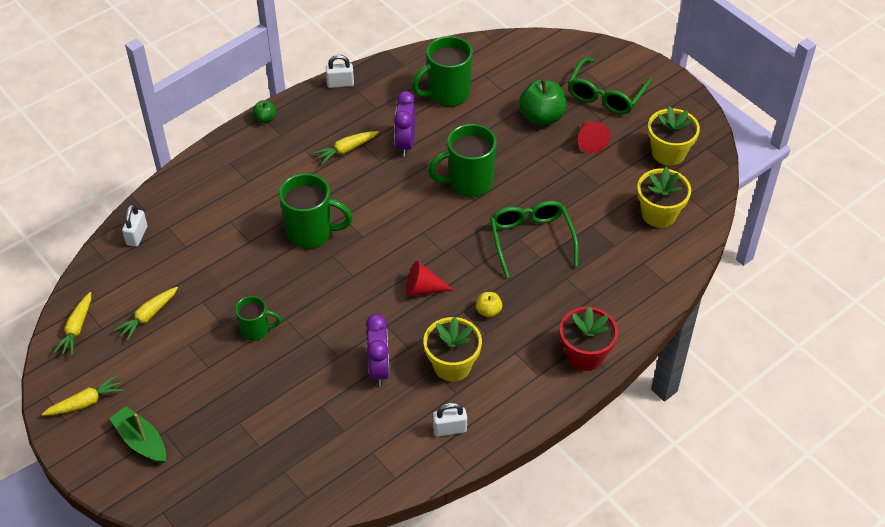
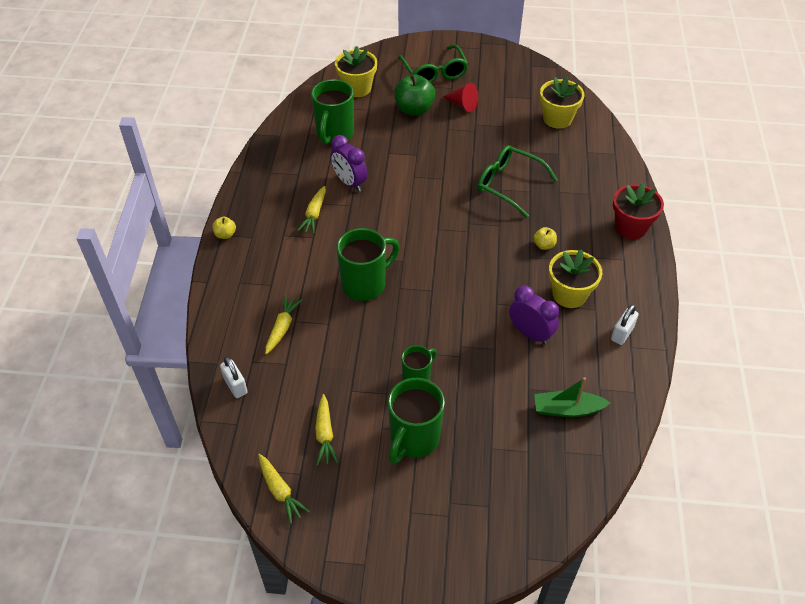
camera: 45 degrees left, 0 degrees up
yellow carrot [42,375,124,416] -> yellow carrot moved to [265,295,302,354]
green boat [109,406,166,463] -> green boat moved to [534,377,610,417]
green apple [252,100,276,123] -> yellow apple [213,217,236,239]
white padlock [326,55,354,88] -> none
red cone [406,261,454,296] -> none
green mug [428,124,497,197] -> green mug moved to [388,378,445,464]
yellow flower pot [648,106,700,166] -> yellow flower pot moved to [335,46,377,97]

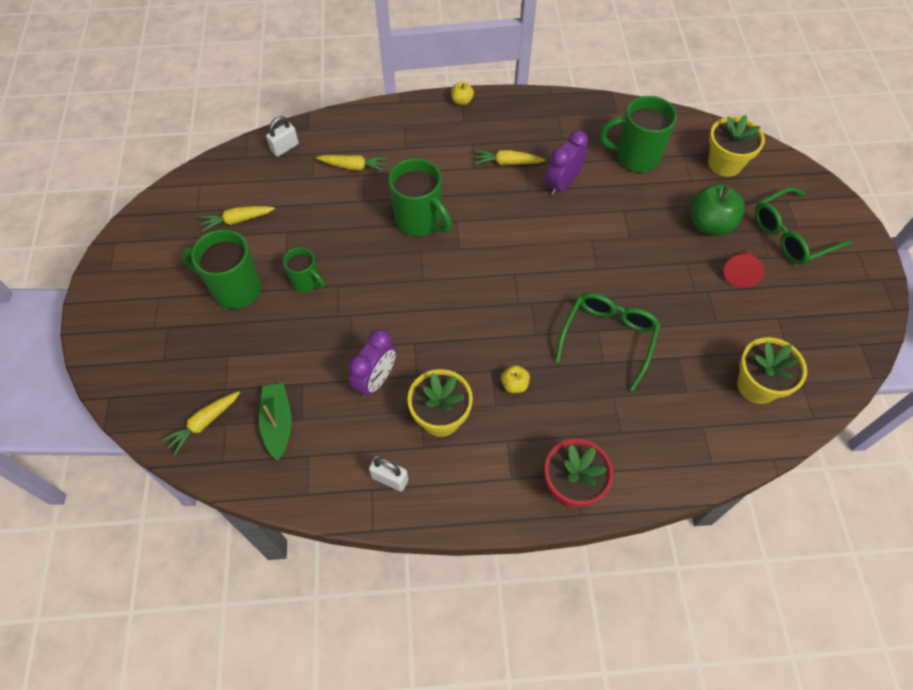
camera: 80 degrees right, 10 degrees up
yellow carrot [258,454,310,524] -> yellow carrot moved to [161,391,240,455]

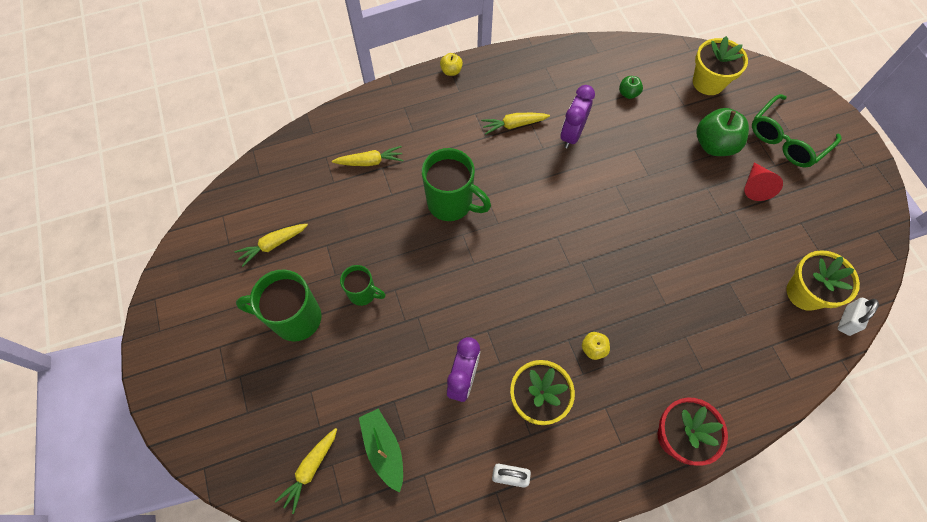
camera: 15 degrees left, 5 degrees up
white padlock [266,116,299,157] -> white padlock moved to [838,297,879,336]
green glasses [555,293,660,391] -> none
green mug [600,96,677,172] -> green apple [619,76,643,99]

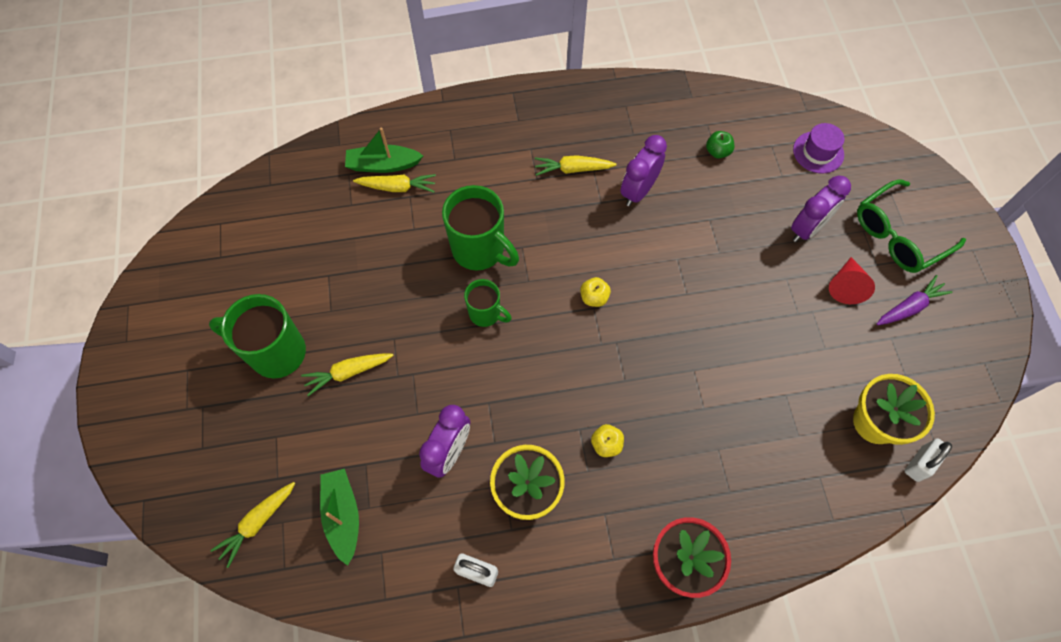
camera: 10 degrees right, 0 degrees up
yellow carrot [234,224,308,267] -> yellow carrot moved to [301,354,394,396]
green mug [340,265,386,306] -> green mug moved to [464,279,512,327]
yellow apple [440,53,463,76] -> yellow apple moved to [580,277,611,307]
yellow flower pot [693,36,748,95] -> purple hat [793,123,845,174]
green apple [697,108,749,156] -> purple clock [791,176,851,242]
none -> green boat [345,127,423,173]
none -> purple carrot [877,275,952,325]

